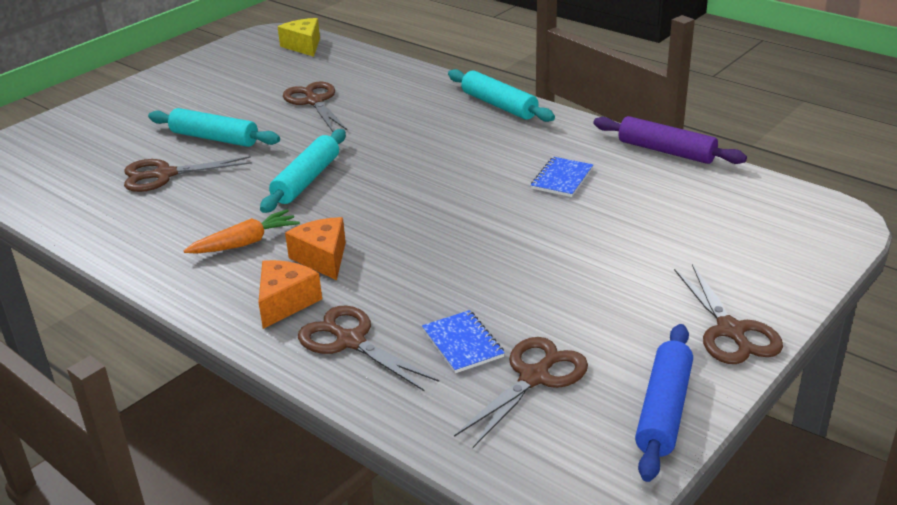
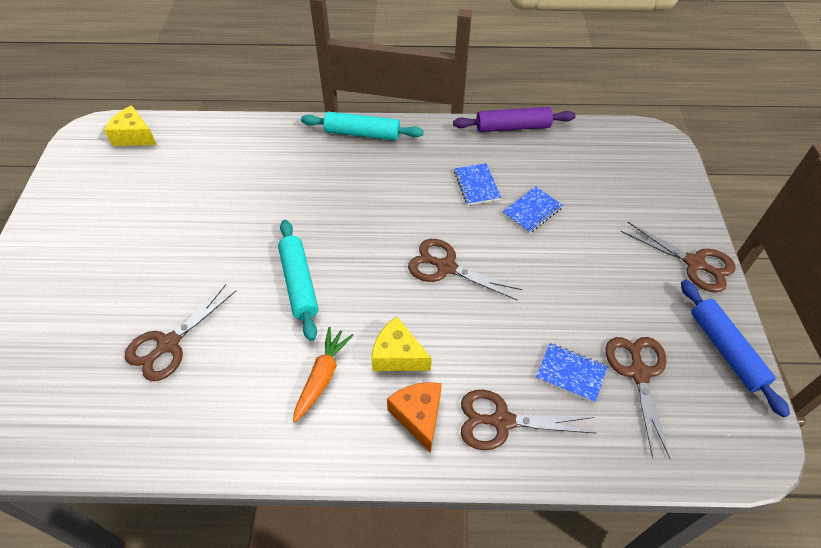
camera: 40 degrees left, 20 degrees up
turquoise rolling pin [148,108,280,147] -> none
brown scissors [283,81,348,132] -> brown scissors moved to [408,239,523,300]
orange cheese [285,217,346,280] -> yellow cheese [371,317,432,371]
none -> blue notebook [503,187,563,233]

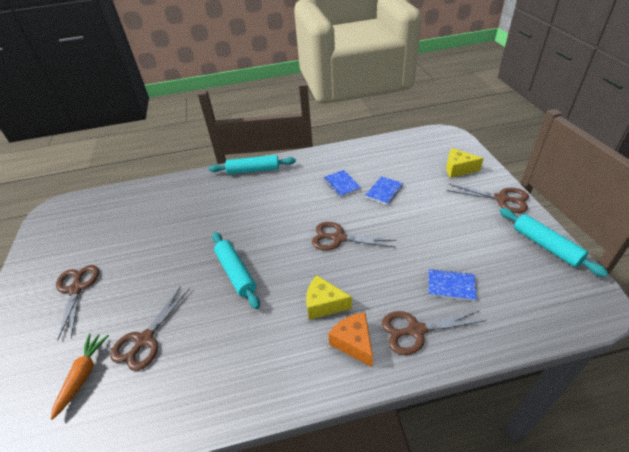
camera: 10 degrees left, 10 degrees down
yellow cheese [104,105,157,146] -> yellow cheese moved to [446,148,484,178]
orange carrot [293,327,354,423] -> orange carrot moved to [51,334,109,420]
purple rolling pin [453,107,576,132] -> none
brown scissors [605,337,670,459] -> brown scissors moved to [56,265,99,341]
blue rolling pin [681,280,790,418] -> turquoise rolling pin [500,208,608,277]

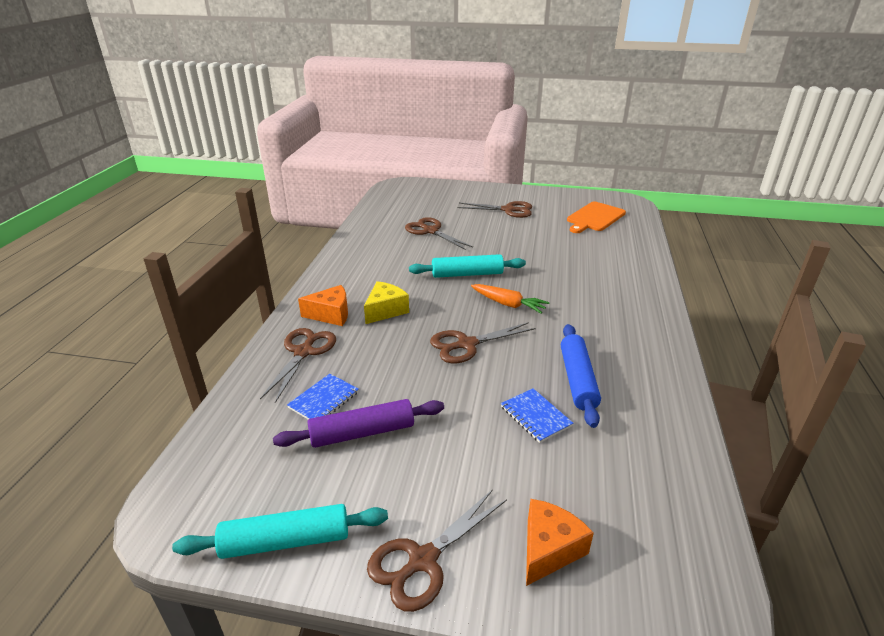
camera: 110 degrees right, 10 degrees down
orange carrot [51,334,109,420] -> orange carrot moved to [471,284,550,314]
turquoise rolling pin [209,155,296,174] -> none
brown scissors [312,222,397,250] -> brown scissors turned 150 degrees counterclockwise [430,322,536,363]
blue notebook [323,170,361,197] -> blue rolling pin [561,324,601,428]
yellow cheese [446,148,484,178] -> orange cheese [526,499,594,586]
none -> purple rolling pin [273,399,444,448]
none -> orange cutting board [567,202,626,233]

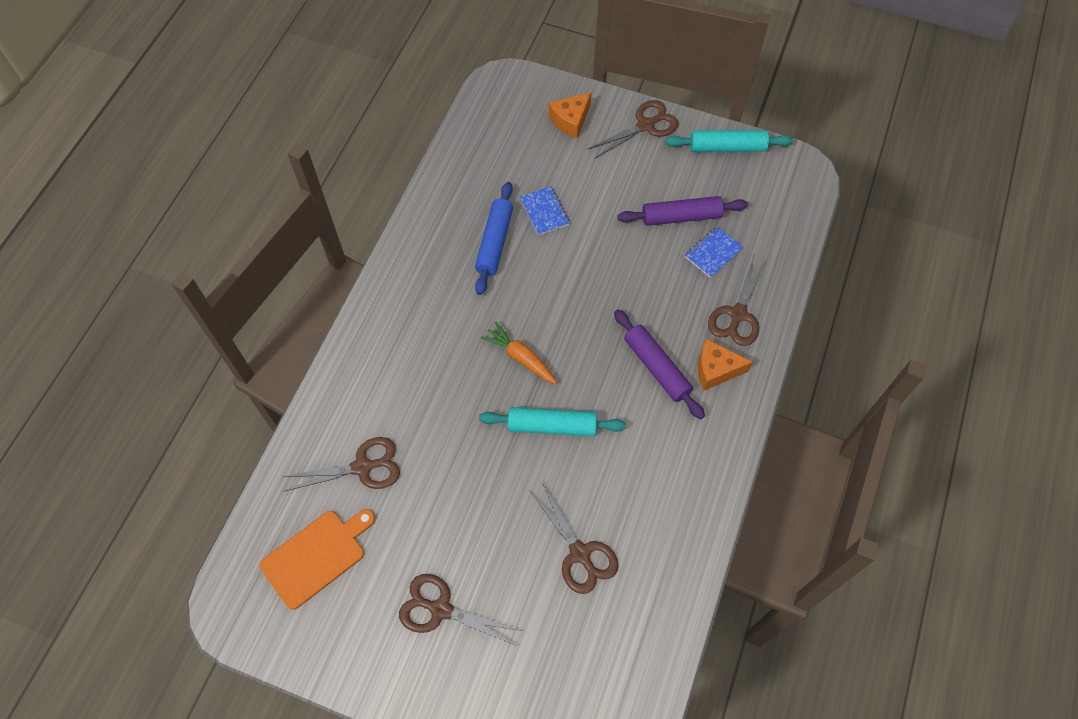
camera: 170 degrees left, 30 degrees up
yellow cheese [364,281,409,324] -> purple rolling pin [614,309,705,419]
brown scissors [430,322,536,363] -> brown scissors moved to [283,437,400,491]

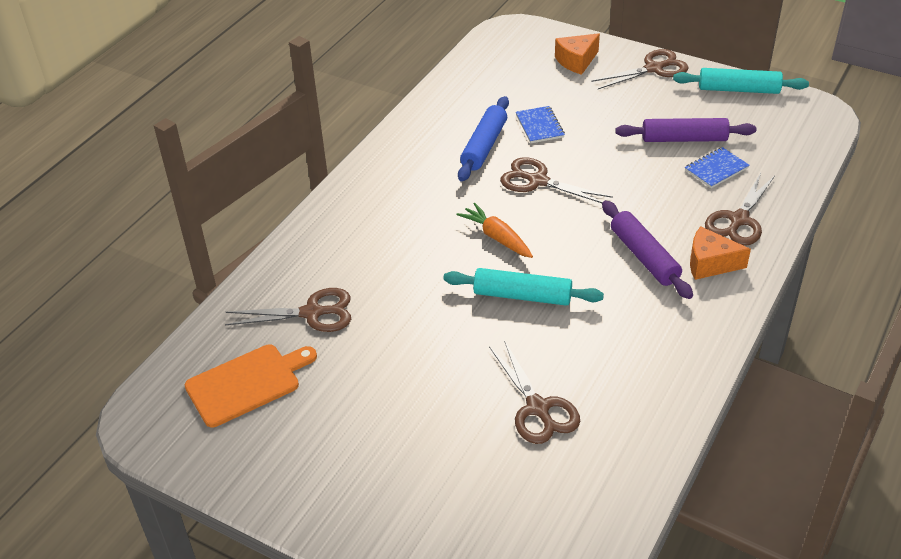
camera: 10 degrees right, 20 degrees down
brown scissors [399,574,523,646] -> brown scissors moved to [500,157,613,203]

